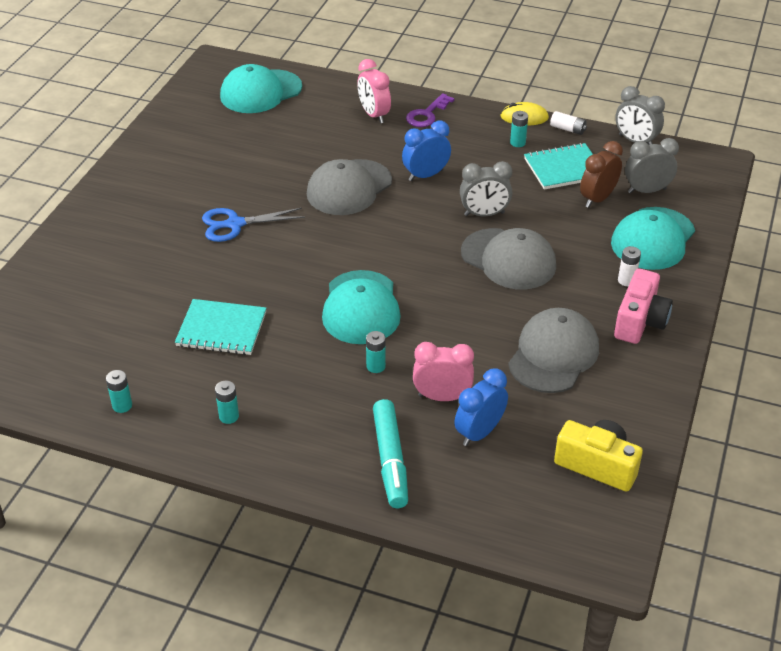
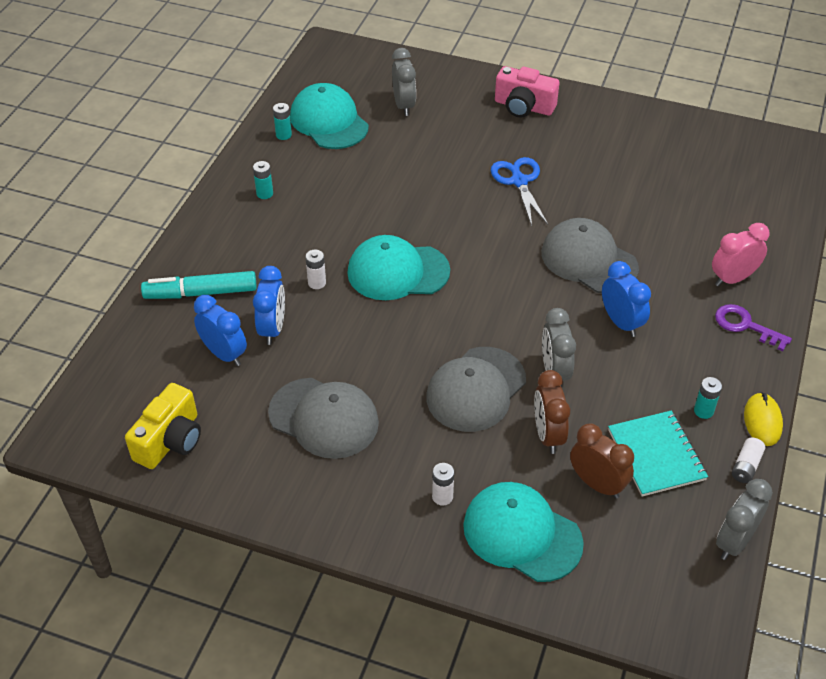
camera: 90 degrees right, 5 degrees up
turquoise notebook [175,299,266,355] -> none
turquoise cap [220,64,302,113] -> turquoise cap moved to [290,83,369,149]
turquoise battery [366,331,386,373] -> white battery [305,250,326,289]
pink clock [413,342,474,401] -> blue clock [253,266,285,345]
pink camera [614,268,673,344] -> pink camera moved to [495,66,560,118]
grey clock [625,138,679,194] -> grey clock moved to [392,48,416,116]
none -> brown clock [534,370,570,454]

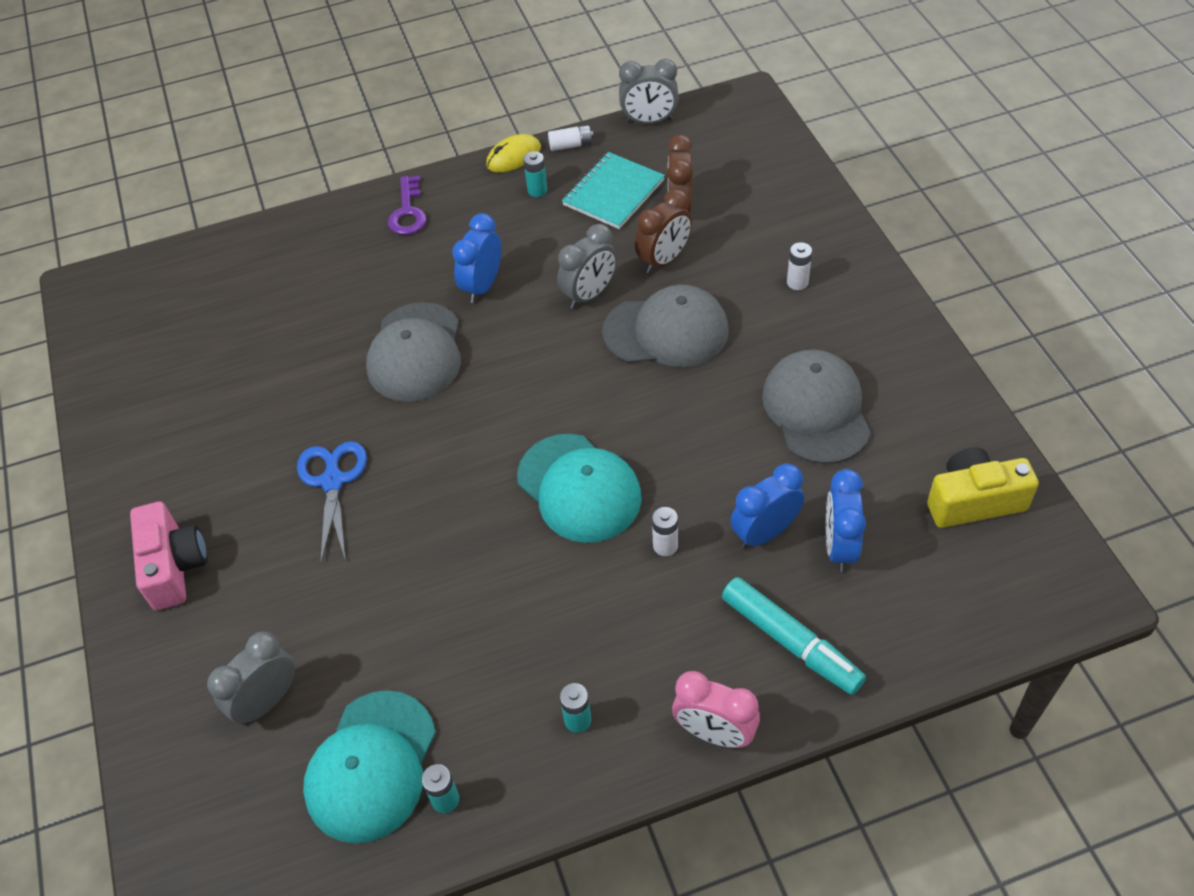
camera: 125 degrees left, 5 degrees up
turquoise cap [463,482,584,582] -> none
blue scissors [491,157,548,226] -> blue scissors turned 135 degrees clockwise [297,441,367,564]
pink clock [712,223,770,286] -> pink clock moved to [672,671,760,748]

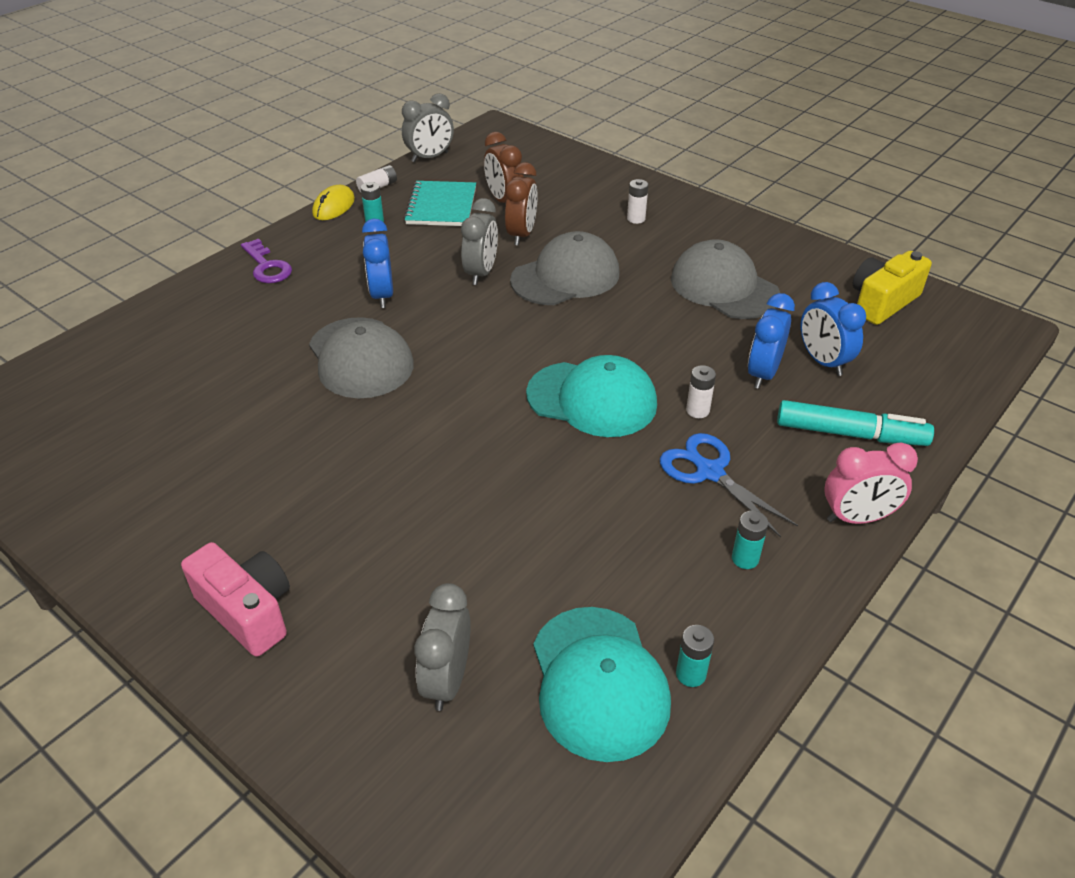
camera: 35 degrees left, 10 degrees down
blue scissors [297,441,367,564] -> blue scissors moved to [660,433,798,538]

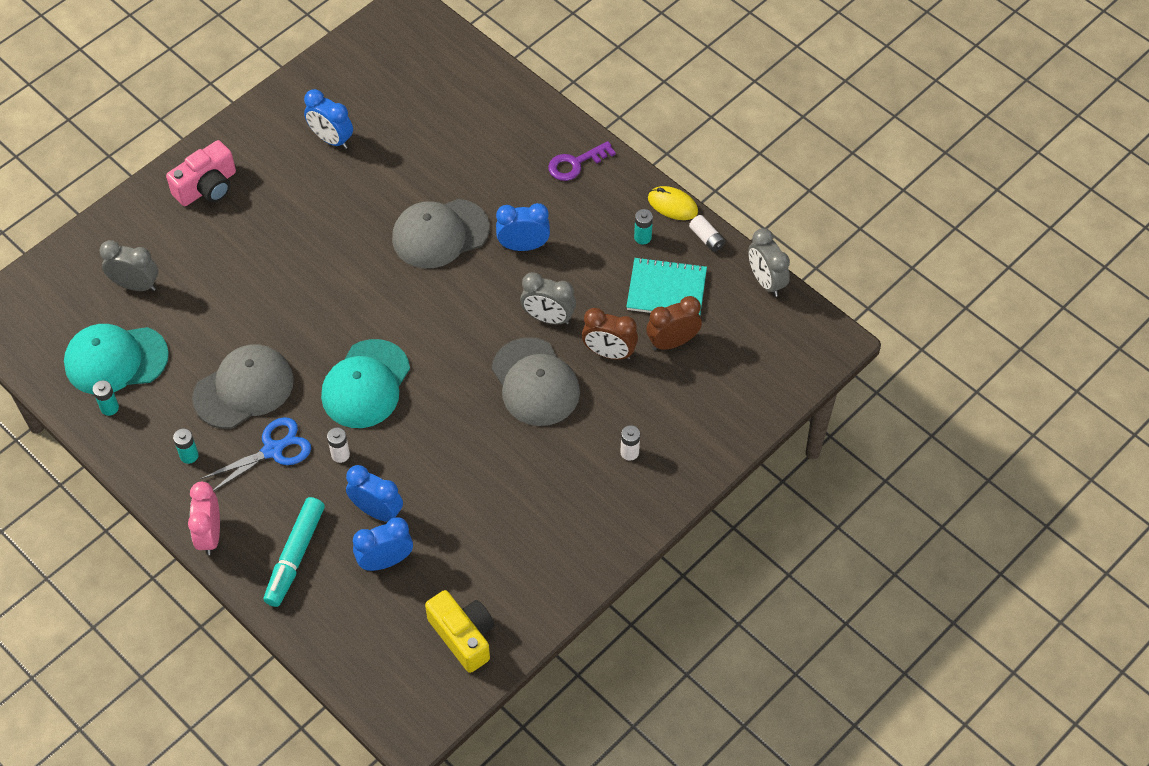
camera: 95 degrees right, 15 degrees up
grey cap [671,239,781,319] -> grey cap moved to [192,344,294,429]
none -> blue clock [304,89,353,149]

